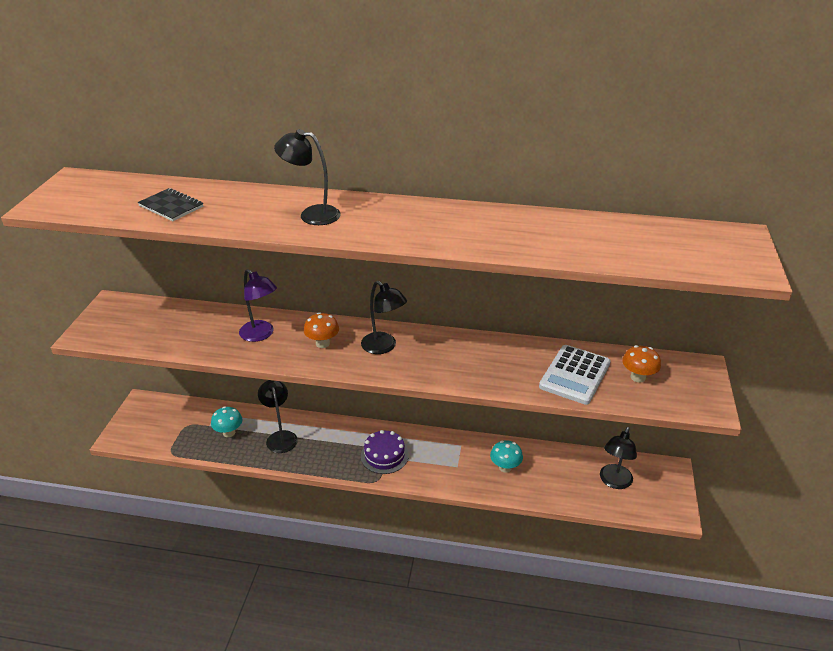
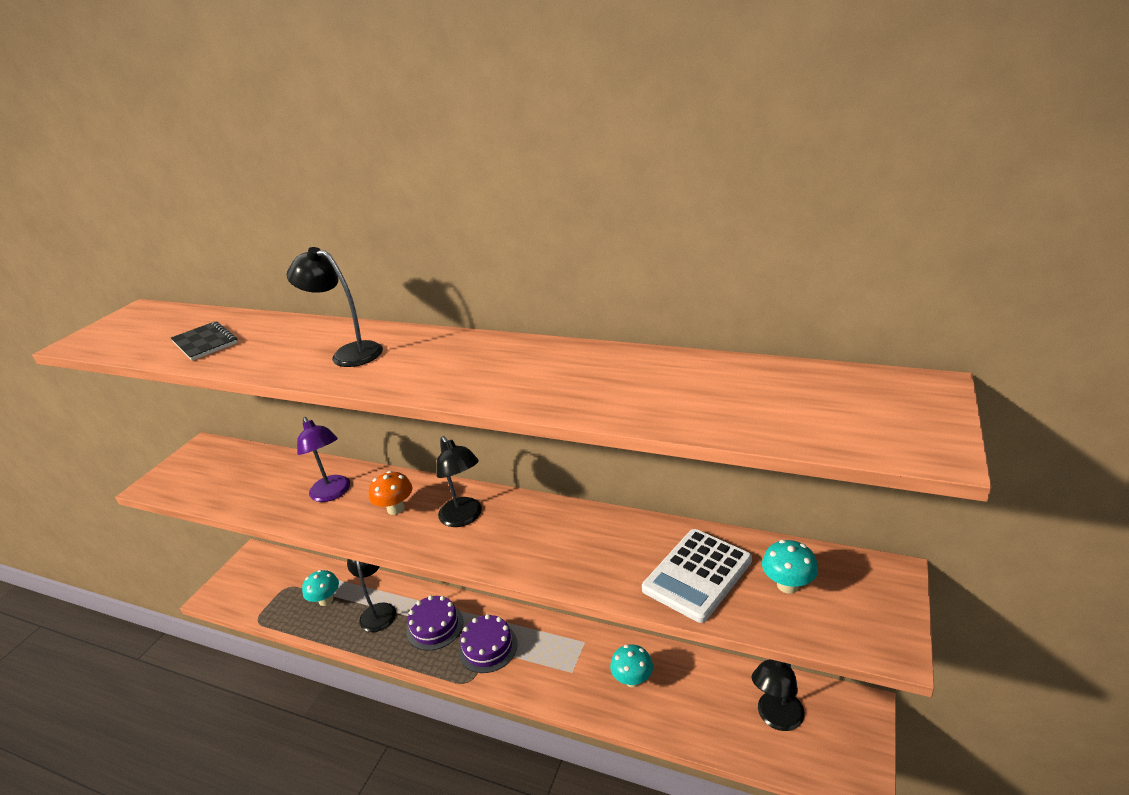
camera: 15 degrees right, 5 degrees down
orange mushroom [622,345,661,383] -> turquoise mushroom [762,540,818,594]
none -> purple cake [407,595,463,651]

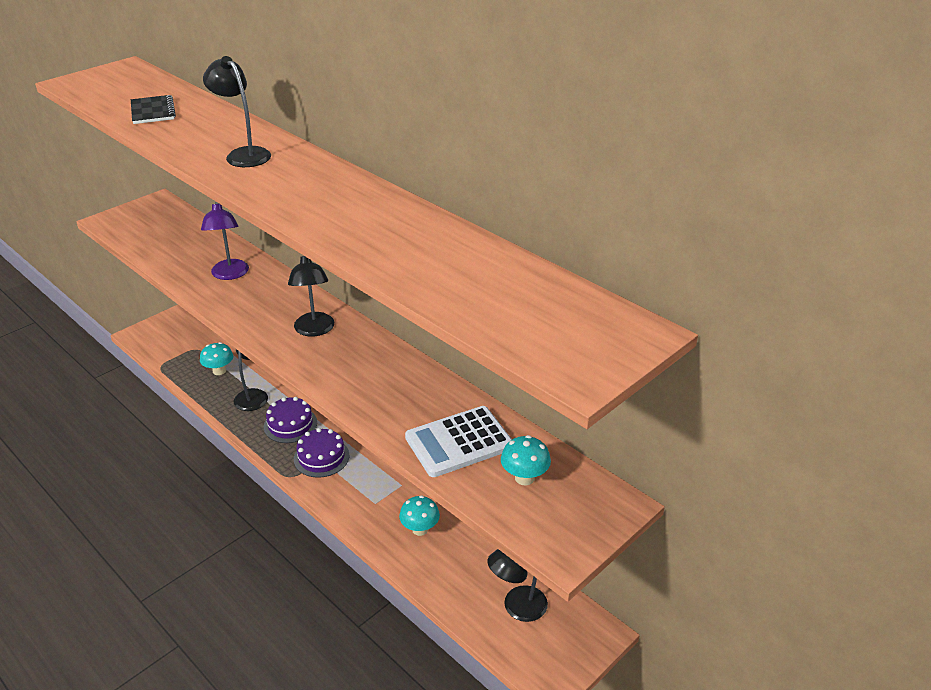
camera: 20 degrees right, 5 degrees up
orange mushroom [369,471,412,515] -> none

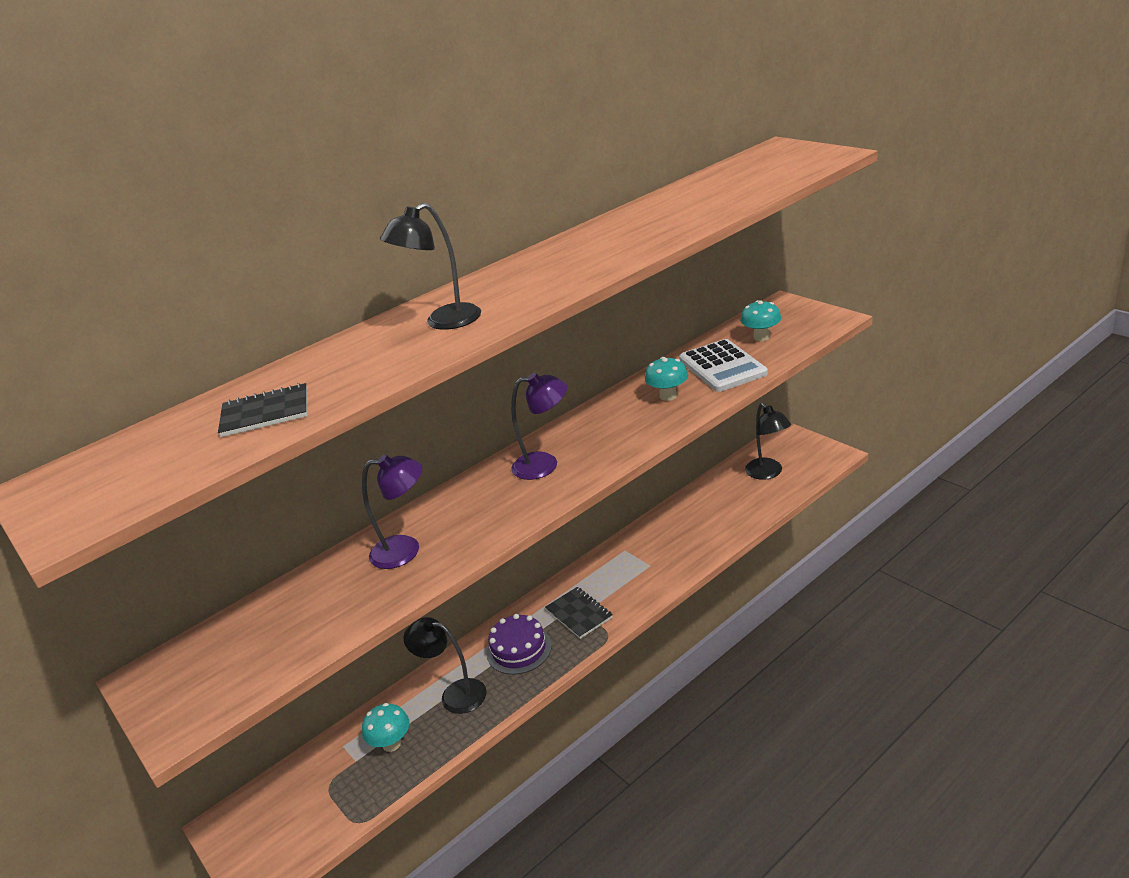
camera: 80 degrees left, 5 degrees down
black lamp [288,256,334,337] -> purple lamp [511,373,567,480]
purple cake [294,428,349,478] -> black notebook [545,587,613,639]
turquoise mushroom [399,496,440,536] -> turquoise mushroom moved to [645,357,688,401]

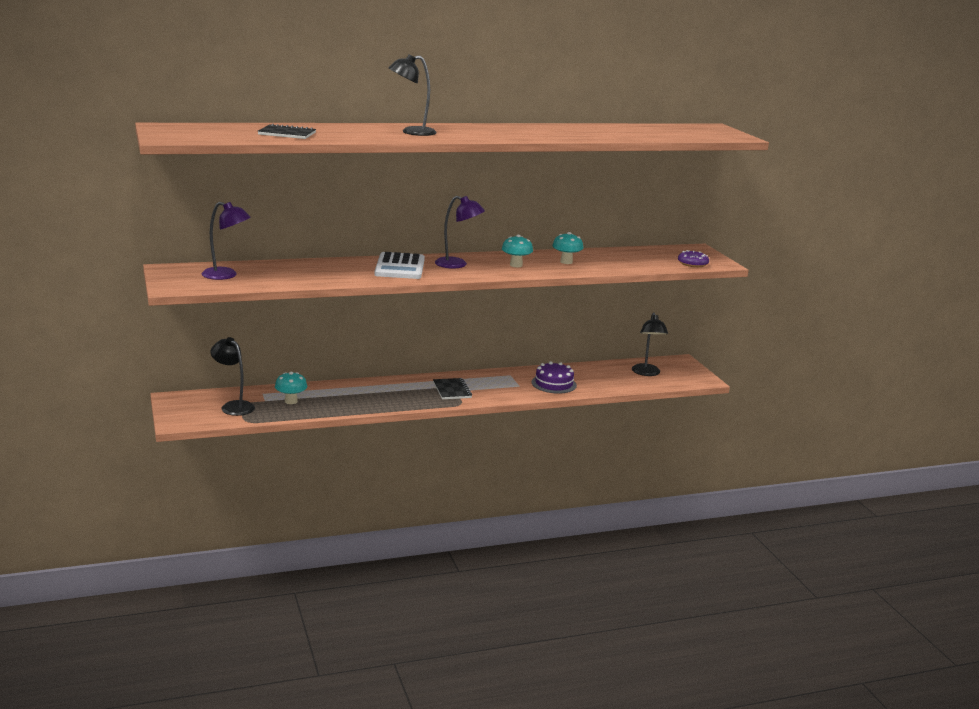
camera: 15 degrees right, 10 degrees down
purple lamp [362,454,423,569] -> purple lamp moved to [202,202,251,280]
black lamp [403,617,486,714] -> black lamp moved to [210,337,255,416]
purple cake [486,614,552,675] -> purple cake moved to [532,362,577,393]
white calculator [679,339,768,392] -> white calculator moved to [375,252,425,279]
turquoise mushroom [740,300,781,341] -> turquoise mushroom moved to [502,235,533,267]
none -> purple donut [678,250,709,267]

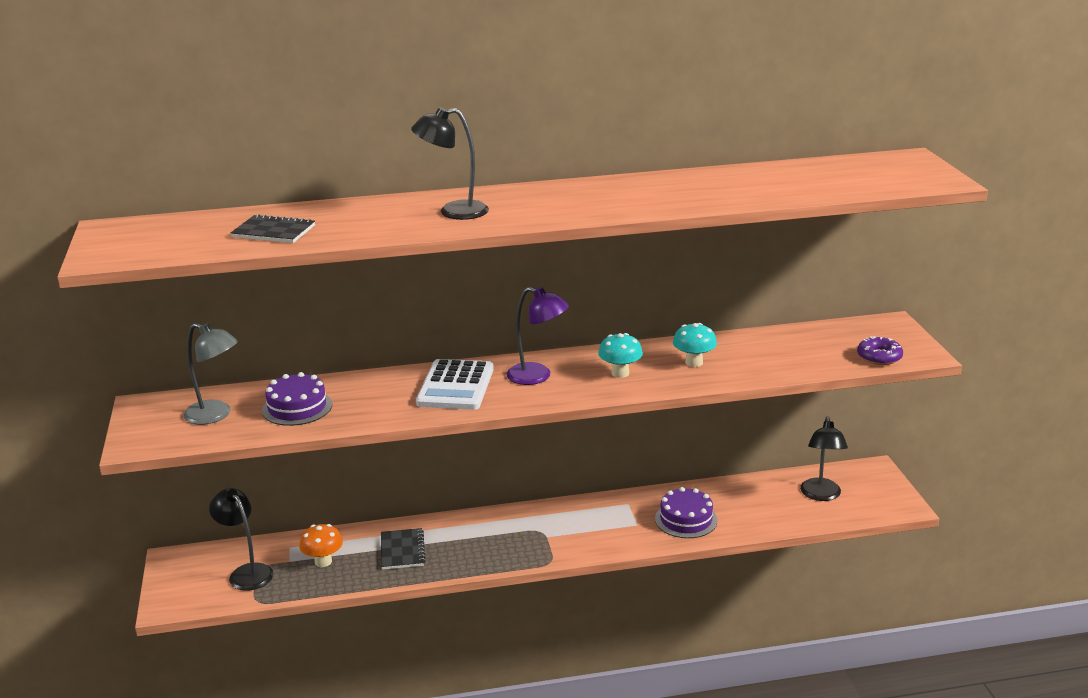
camera: 10 degrees right, 5 degrees up
purple lamp [202,202,251,280] -> grey lamp [183,323,238,425]
turquoise mushroom [275,372,307,404] -> orange mushroom [299,524,343,567]
black notebook [433,378,472,399] -> black notebook moved to [381,528,426,570]
none -> purple cake [262,372,332,426]

